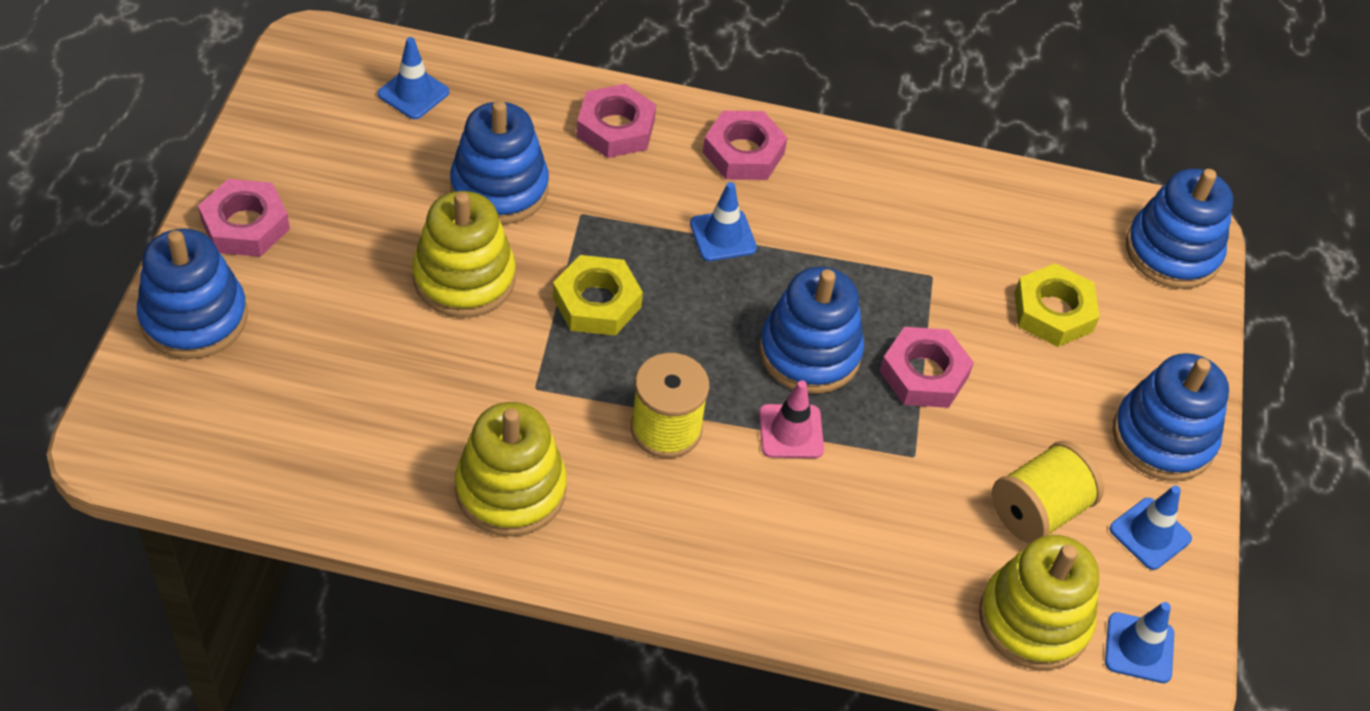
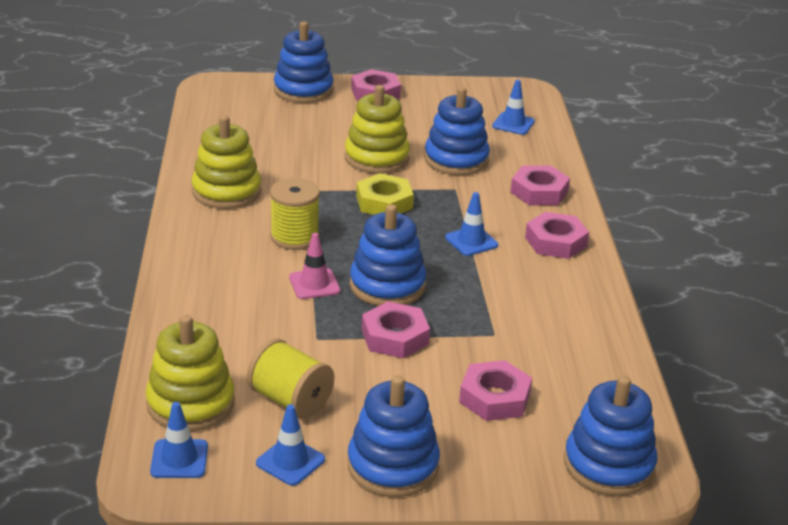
camera: 80 degrees right, 20 degrees down
yellow nut [1014,263,1100,347] -> pink nut [459,360,532,421]

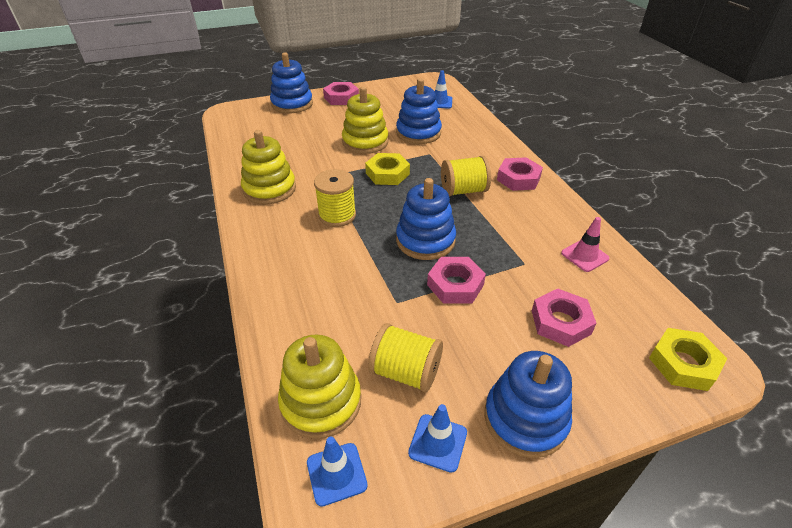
camera: 15 degrees left, 10 degrees up
pink traffic cone [289,233,340,299] -> pink traffic cone moved to [561,217,610,272]
blue traffic cone [445,192,498,256] -> yellow spool [441,156,491,197]
pink nut [510,166,570,205] -> none
blue stacking toy [564,376,657,496] -> yellow nut [649,328,727,391]

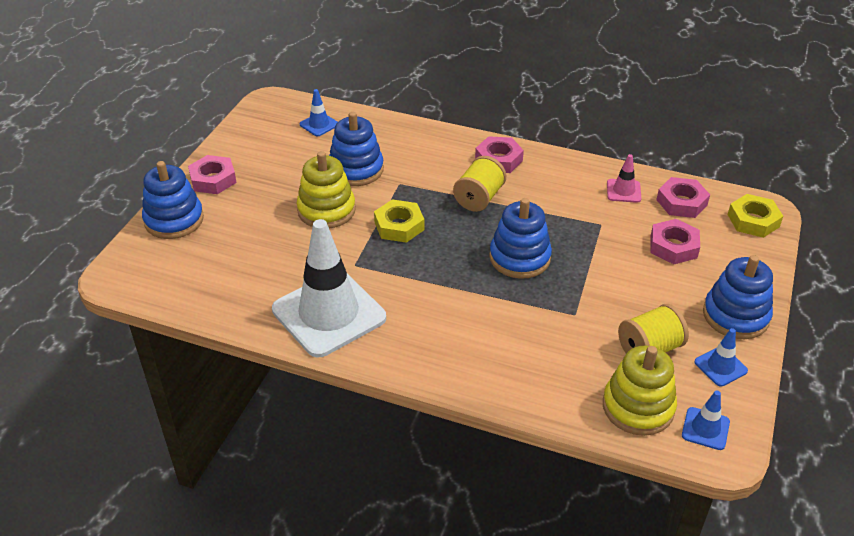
camera: 50 degrees left, 0 degrees up
yellow stacking toy [241,130,296,204] -> white traffic cone [272,219,386,357]
yellow spool [314,169,356,227] -> none
pink nut [427,257,486,303] -> pink nut moved to [656,177,710,218]

